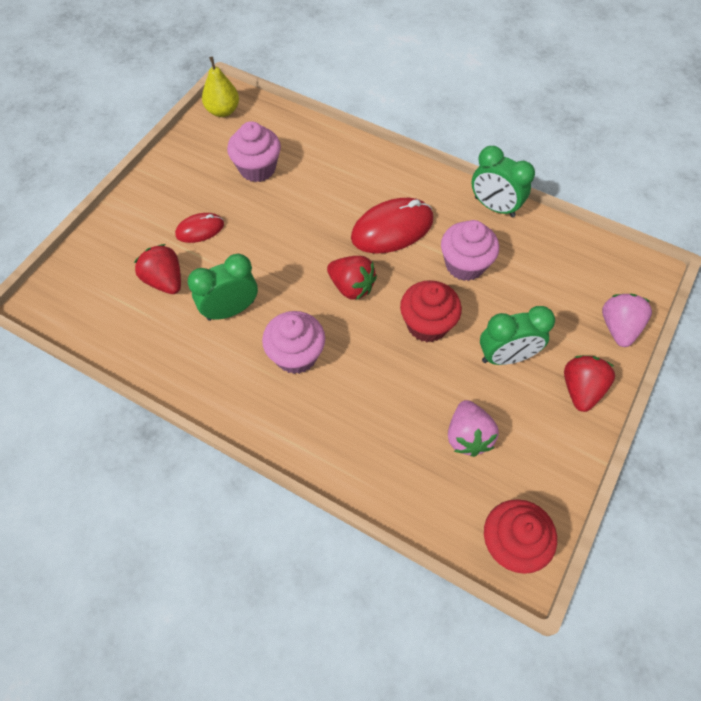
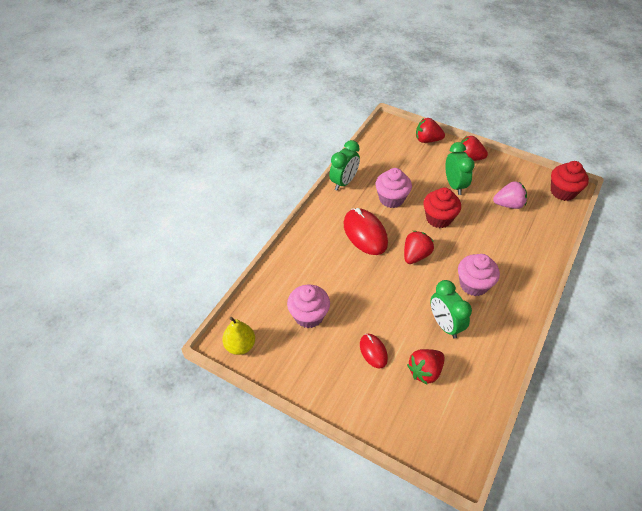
camera: 90 degrees left, 10 degrees down
pink strawberry [602,294,652,347] -> red strawberry [416,118,445,143]

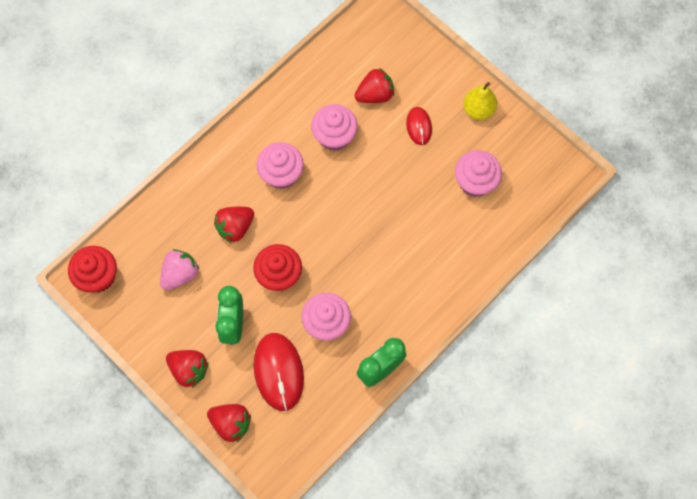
camera: 165 degrees left, 20 degrees up
yellow pear [222,317,255,355] -> yellow pear moved to [463,82,497,120]
red mouse [343,208,388,255] -> red mouse moved to [253,333,304,411]
red strawberry [404,231,434,264] -> red strawberry moved to [214,207,254,243]
green clock [431,280,472,338] -> pink cupcake [311,104,358,151]
pink strawberry [493,181,527,209] -> pink strawberry turned 120 degrees clockwise [160,249,199,290]

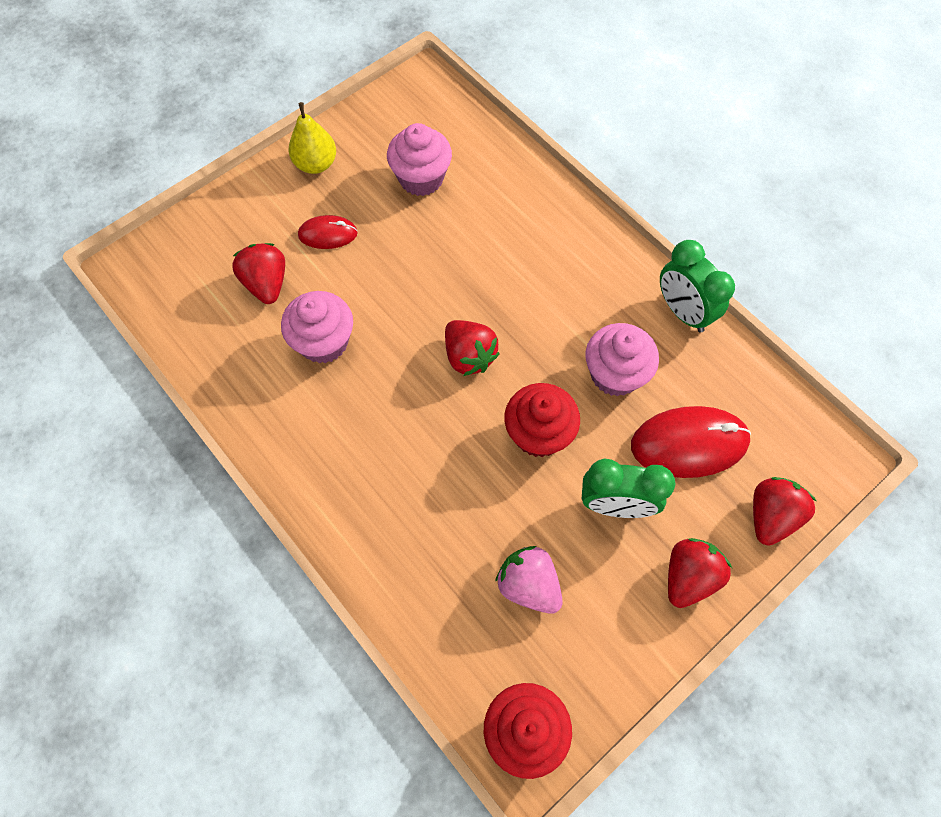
camera: 85 degrees left, 5 degrees down
red strawberry [214,207,254,243] -> red strawberry moved to [445,320,500,376]
pink cupcake [257,142,304,189] -> none

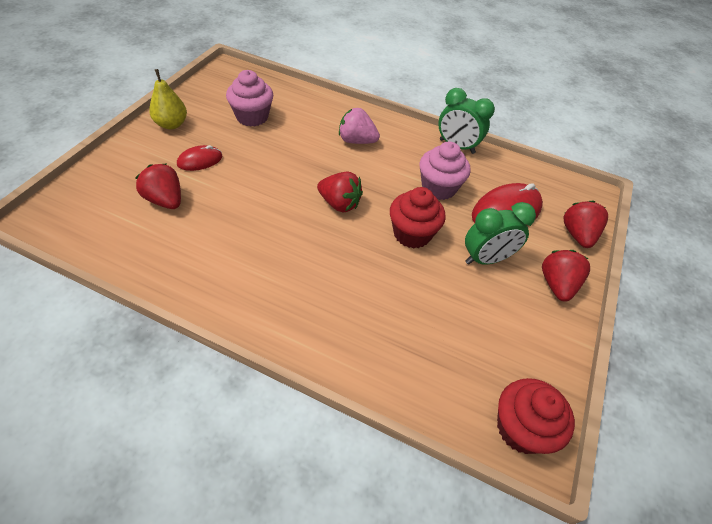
camera: 30 degrees left, 15 degrees down
pink cupcake [281,291,353,363] -> none
pink strawberry [495,546,563,614] -> pink strawberry moved to [339,108,380,144]

